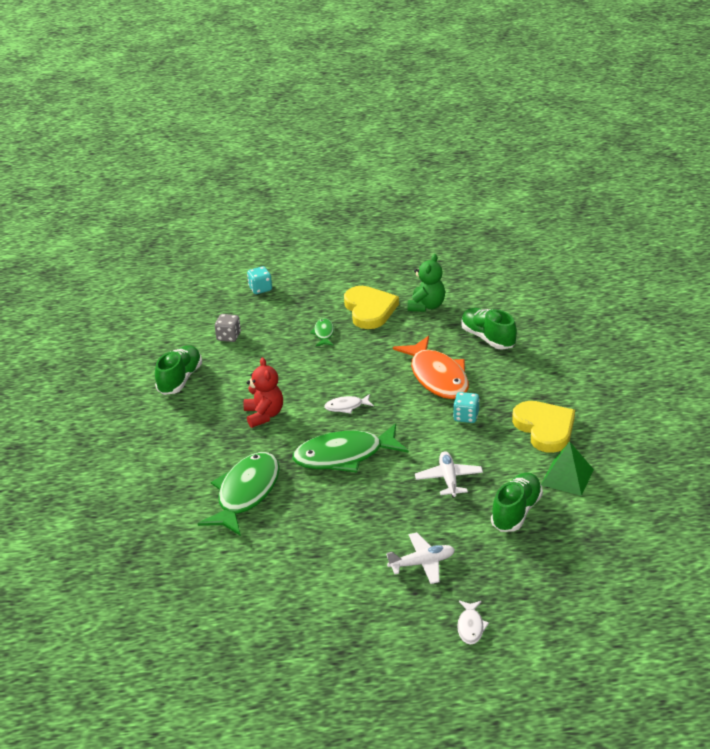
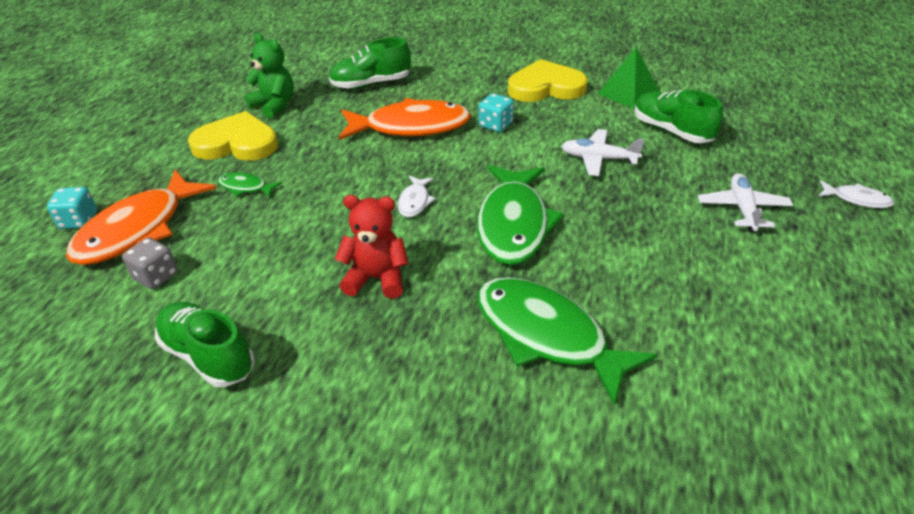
camera: 70 degrees left, 5 degrees up
none -> orange fish [66,170,217,265]

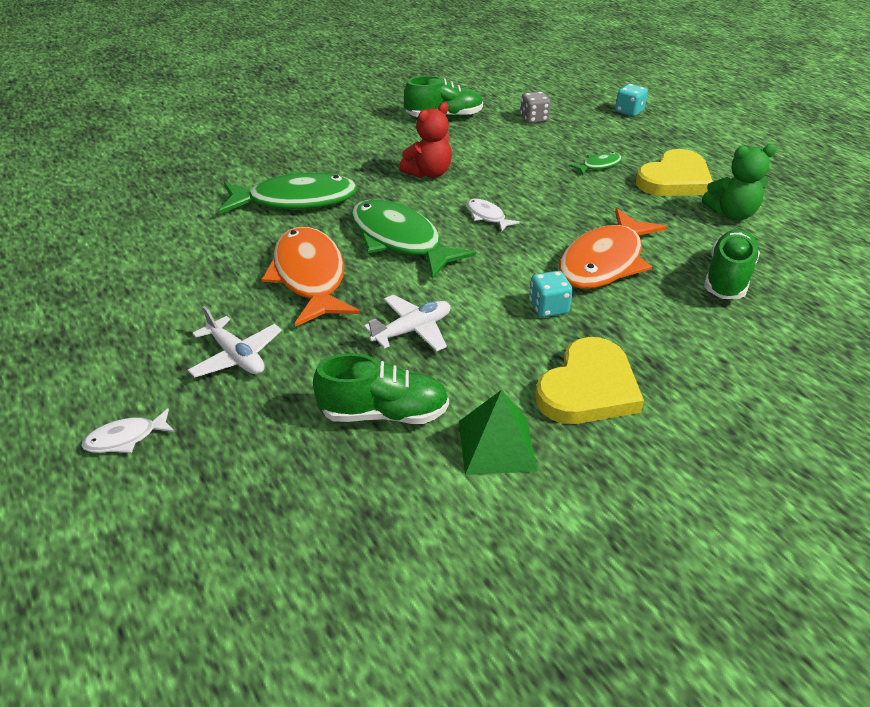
camera: 130 degrees right, 0 degrees up
orange fish [66,170,217,265] -> orange fish moved to [261,227,360,327]

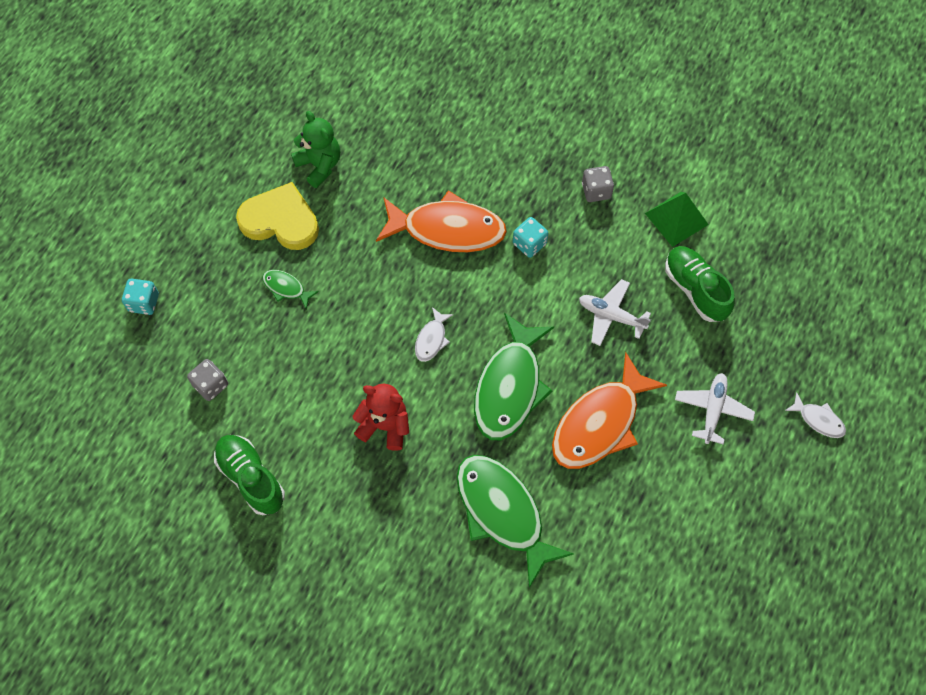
camera: 120 degrees left, 25 degrees up
yellow heart [535,337,644,424] -> grey dice [582,166,614,202]
green shoe [704,229,760,299] -> none

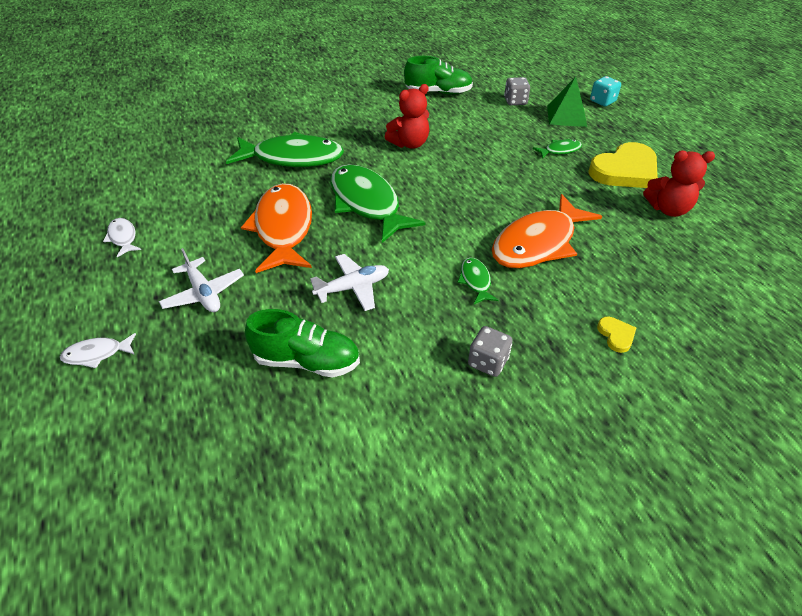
camera: 130 degrees right, 20 degrees down
green teddy bear [291,111,340,188] -> red teddy bear [643,151,715,217]
white fish [415,307,454,362] -> white fish moved to [103,218,141,257]
turquoise dice [513,217,548,258] -> green fish [458,257,499,304]
green pyramid [645,192,709,247] -> green pyramid moved to [547,77,587,127]
none -> yellow heart [597,317,636,353]

